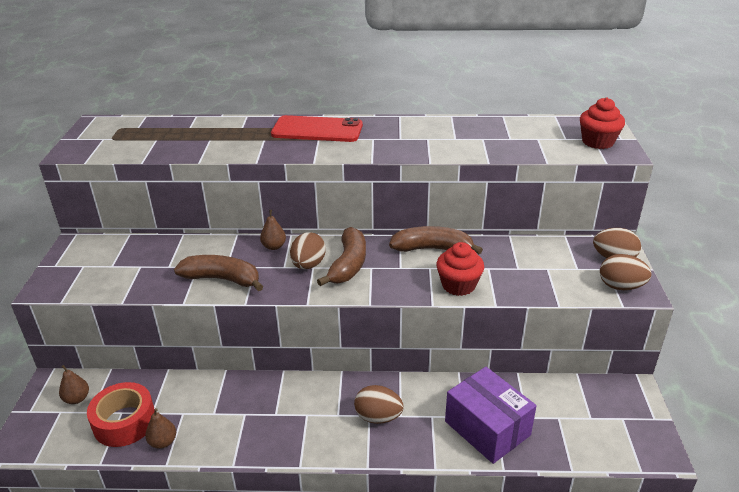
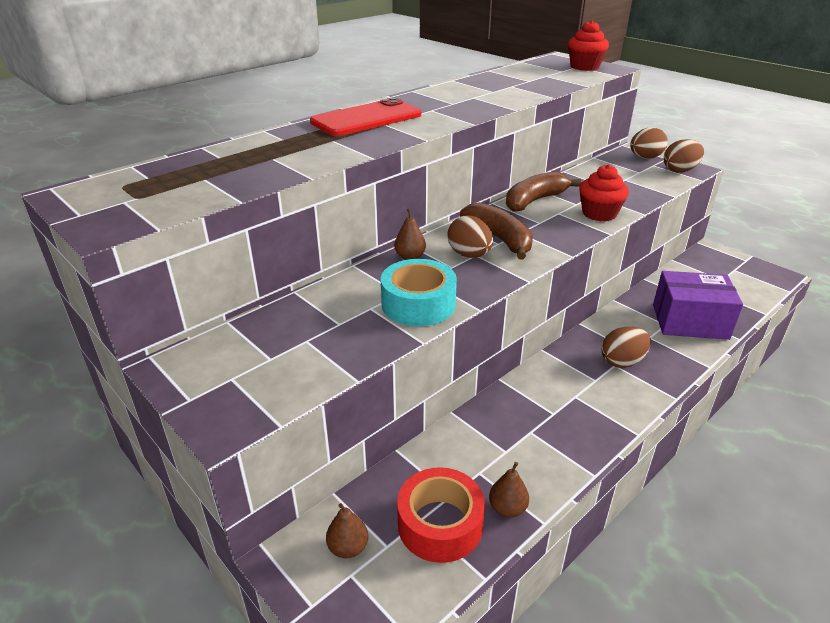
camera: 45 degrees left, 0 degrees up
brown banana [174,255,263,291] -> turquoise tape [381,259,457,326]

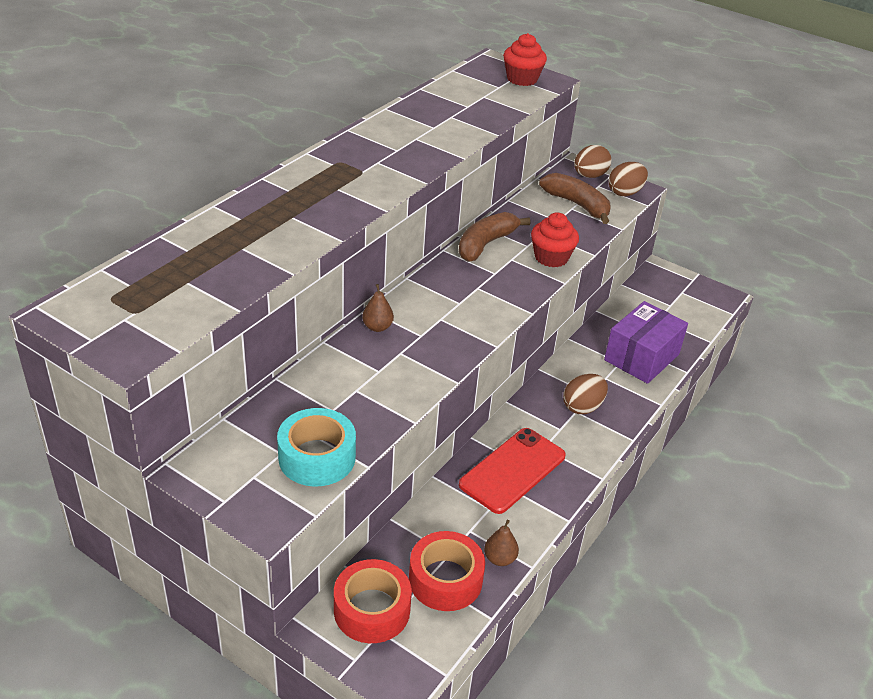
camera: 15 degrees left, 5 degrees up
red phone [310,98,421,136] -> red phone moved to [459,428,566,514]
brown pear [326,503,368,558] -> red tape [334,559,412,643]
turquoise tape [381,259,457,326] -> turquoise tape moved to [277,408,356,487]
brown egg [447,215,493,258] -> none
brown banana [460,203,533,260] -> brown banana moved to [539,173,611,224]
purple box [653,271,743,340] -> purple box turned 45 degrees counterclockwise [604,301,688,384]

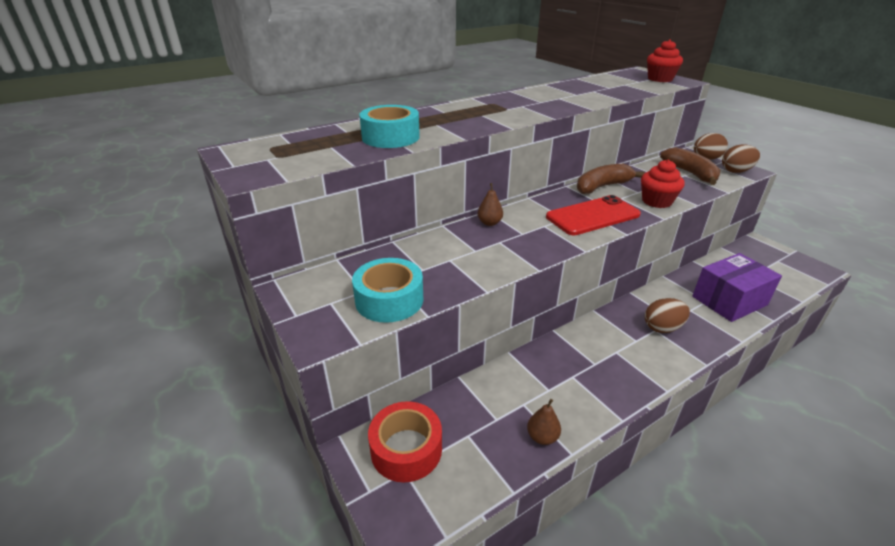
camera: 25 degrees right, 5 degrees down
red tape [409,531,485,611] -> none
red phone [459,428,566,514] -> red phone moved to [546,195,641,235]
none -> turquoise tape [359,105,420,148]

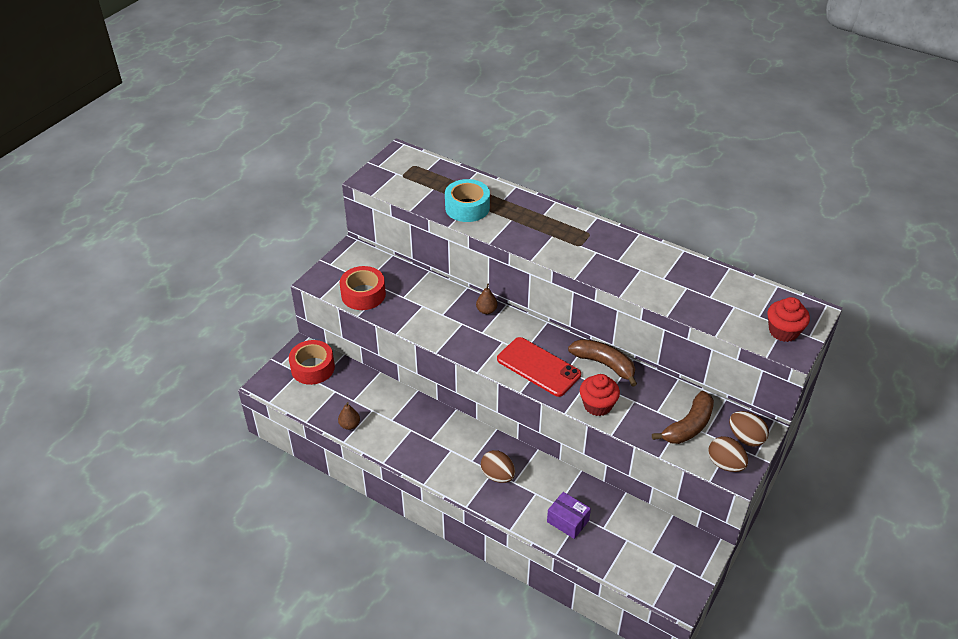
camera: 65 degrees right, 10 degrees up
turquoise tape [352,258,423,323] -> red tape [340,266,386,310]
purple box [692,253,782,322] -> purple box [547,492,591,539], size x0.62

